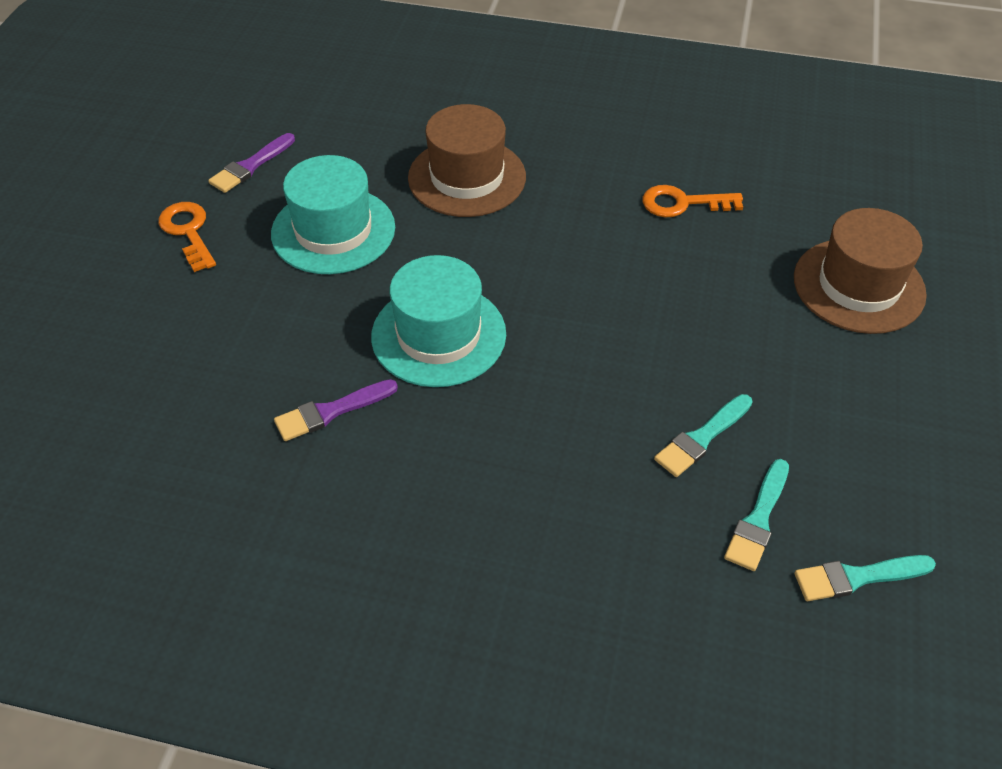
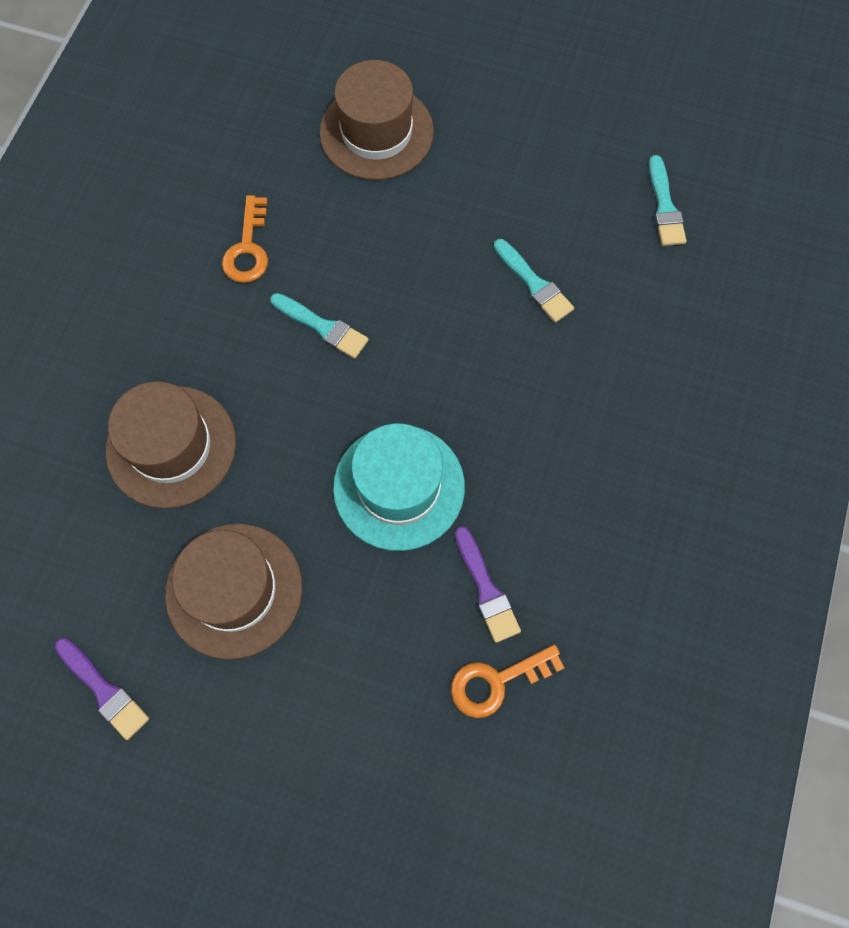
camera: 85 degrees left, 20 degrees up
orange key [159,202,216,272] -> orange key moved to [451,645,564,718]
turquoise hat [271,155,395,274] -> brown hat [165,524,302,660]
turquoise brush [724,459,789,571] -> turquoise brush moved to [270,293,369,359]

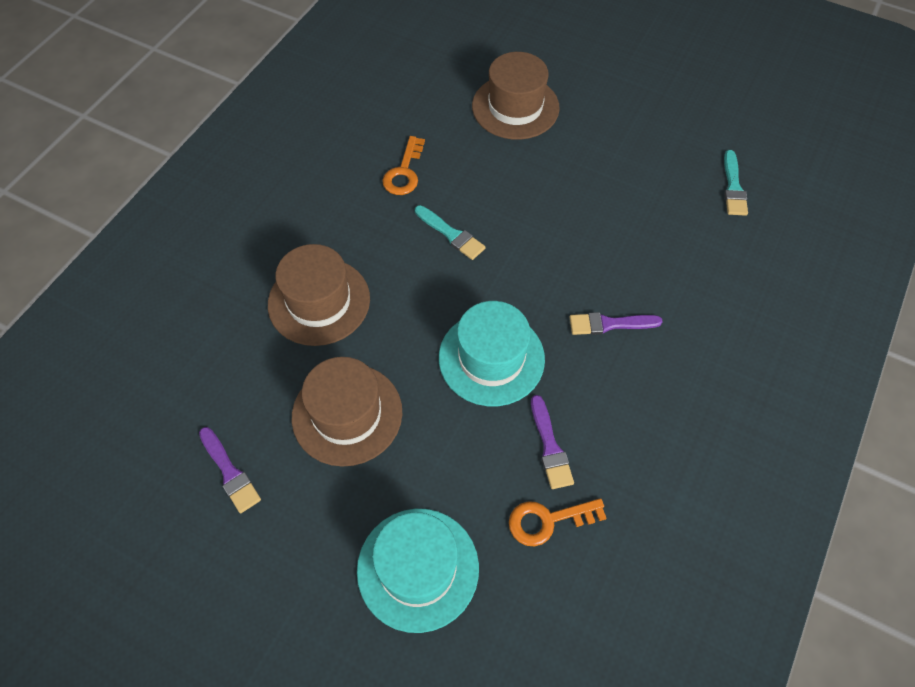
camera: 10 degrees right, 10 degrees down
turquoise brush [494,239,574,323] -> none
none -> turquoise hat [357,509,479,633]
none -> purple brush [570,312,663,335]

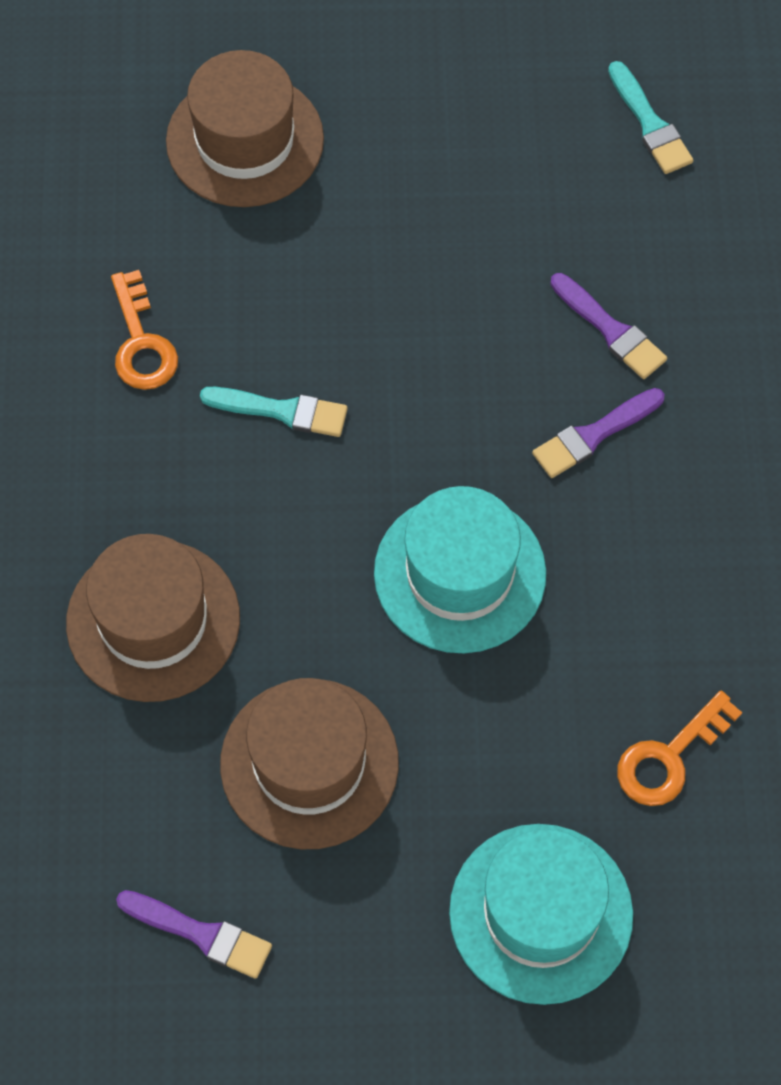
camera: 30 degrees left, 5 degrees up
purple brush [531,395,574,489] -> purple brush moved to [550,273,667,379]

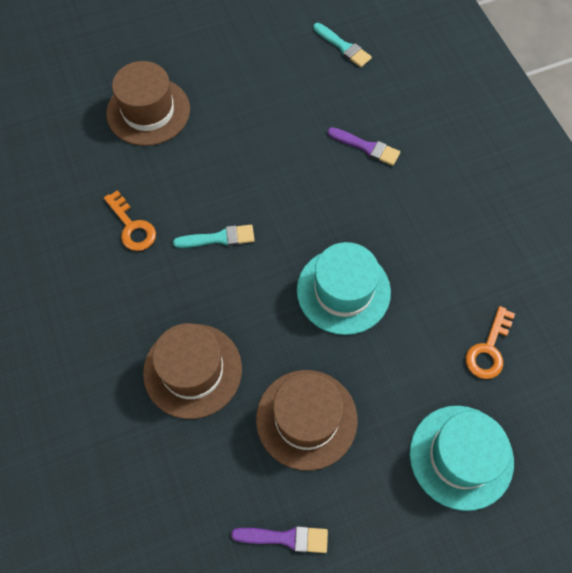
camera: 20 degrees left, 0 degrees up
purple brush [532,388,664,478] -> none

